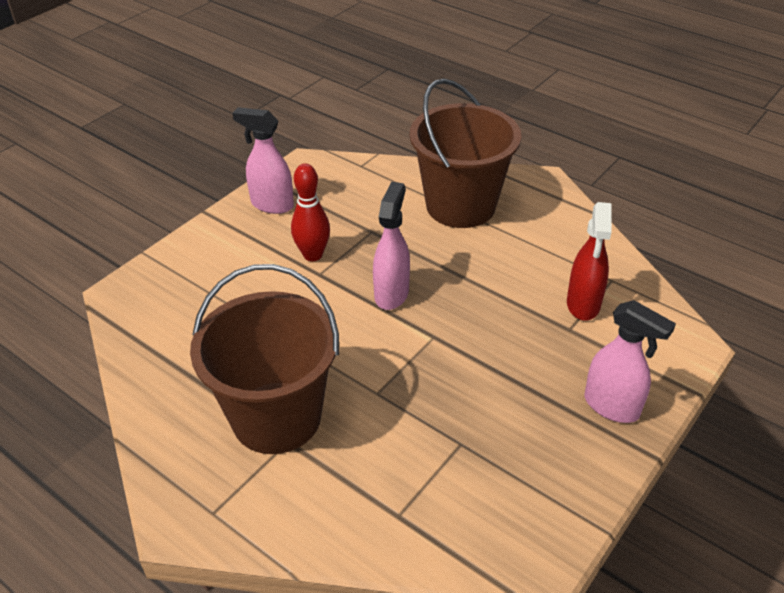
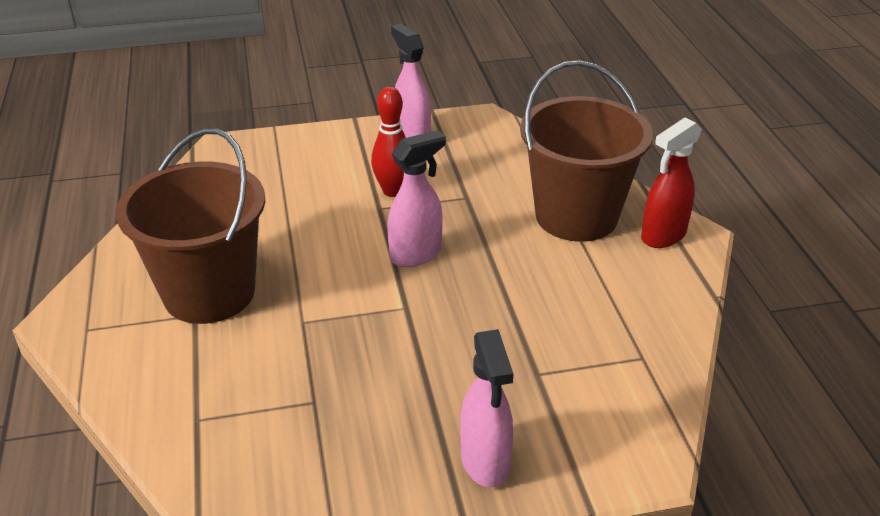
camera: 40 degrees right, 5 degrees down
red spray bottle [567,202,612,321] -> red spray bottle moved to [641,118,702,248]

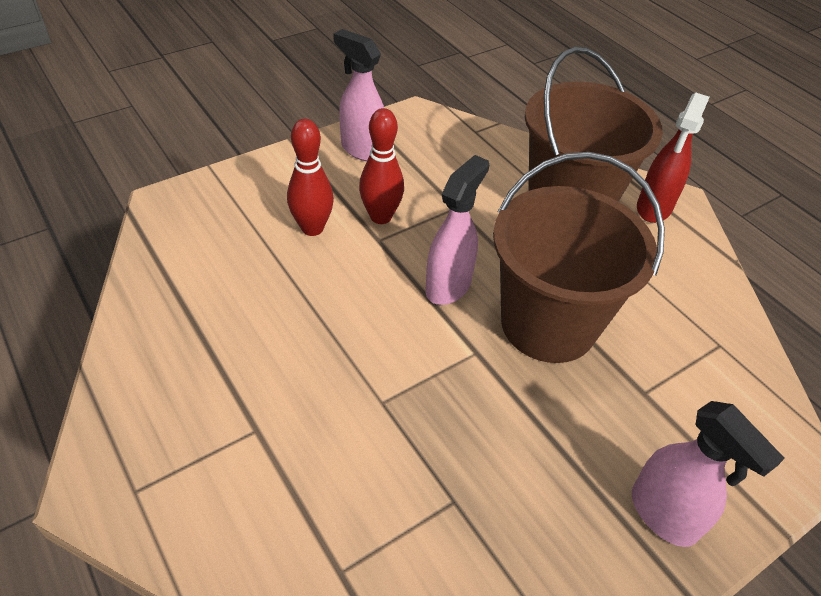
camera: 25 degrees left, 10 degrees up
brown bucket [116,128,265,324] -> brown bucket moved to [493,152,665,363]
none -> red bowling pin [287,119,334,236]

